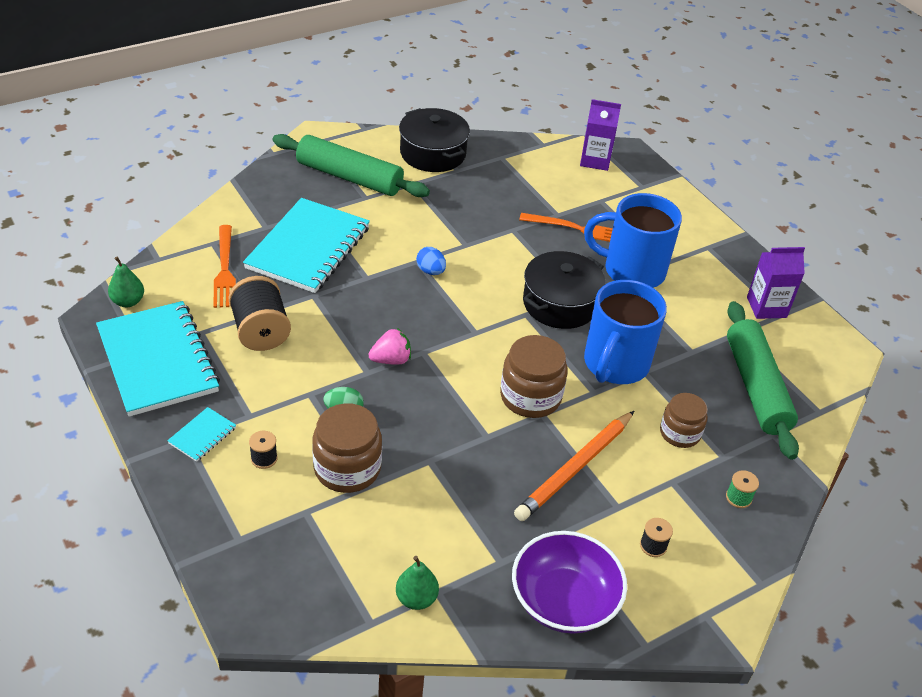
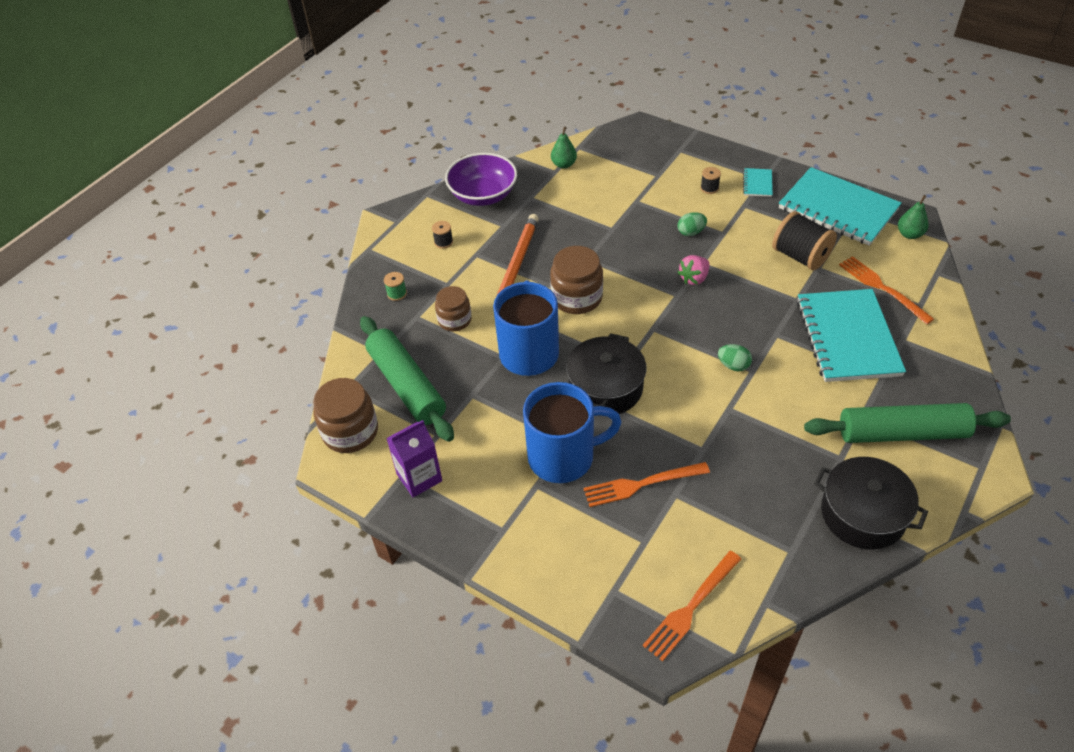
camera: 160 degrees right, 5 degrees up
brown jar [312,403,382,493] -> brown jar moved to [313,378,378,453]
blue egg [416,247,446,275] -> green egg [718,344,752,371]
purple carton [580,99,621,171] -> orange fork [643,551,741,661]

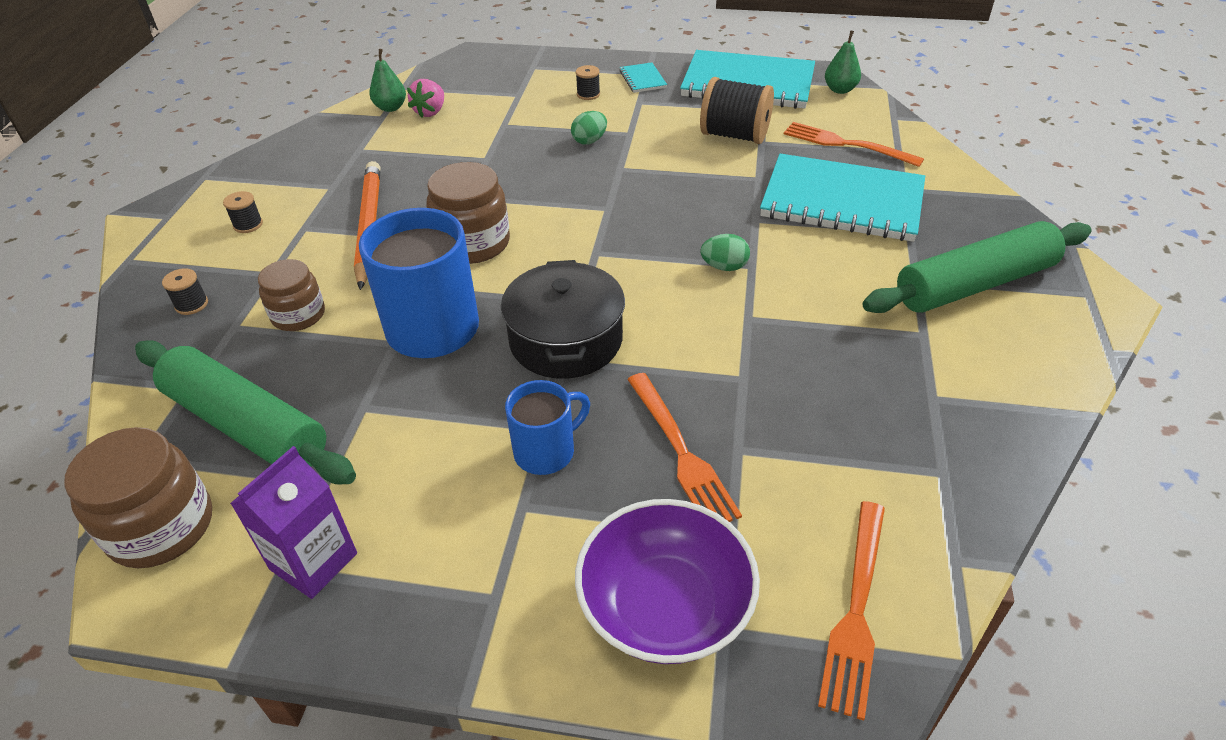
camera: 25 degrees left, 5 degrees down
green spool [384,272,407,301] -> black spool [162,268,208,315]
purple bowl [445,153,517,206] -> purple bowl moved to [575,499,760,664]
blue mug [523,382,622,483] -> blue mug [505,380,590,475], size x0.56
orange fork [583,462,710,507] -> orange fork turned 75 degrees counterclockwise [627,373,742,522]
pink strawberry [677,255,710,285] -> pink strawberry moved to [407,79,444,117]
turquoise notebook [797,289,906,382] -> turquoise notebook turned 45 degrees counterclockwise [760,154,925,242]
black pot [814,457,928,549] -> none

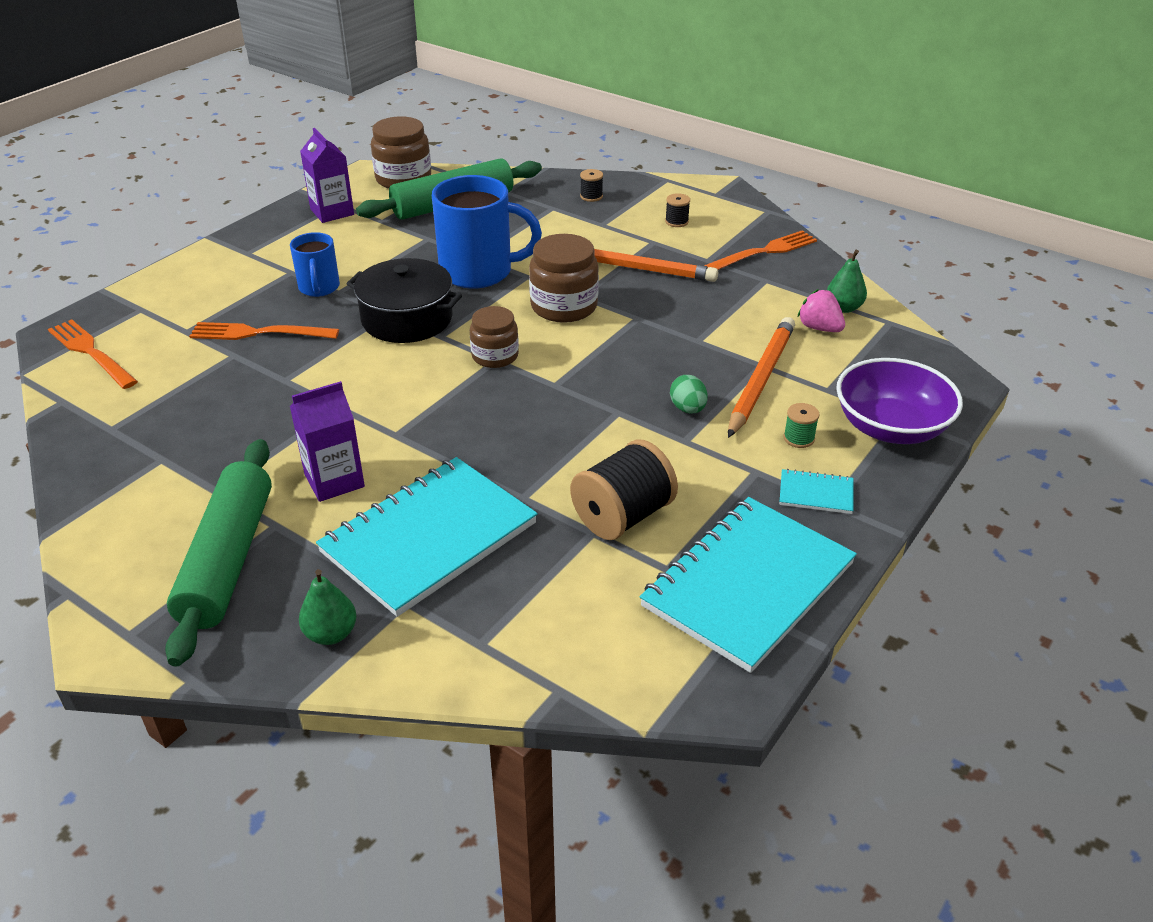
camera: 115 degrees right, 5 degrees down
brown jar [258,259,325,331] -> brown jar moved to [470,306,519,368]
black spool [575,65,600,100] -> green spool [784,403,819,448]
purple bowl [575,499,760,664] -> purple bowl moved to [836,358,963,444]
green egg [700,234,750,271] -> none
orange fork [784,122,924,167] -> orange fork moved to [704,230,817,270]
green pear [825,30,861,94] -> green pear moved to [299,569,356,645]
none -> purple carton [290,381,365,502]
none -> orange pencil [728,317,795,438]

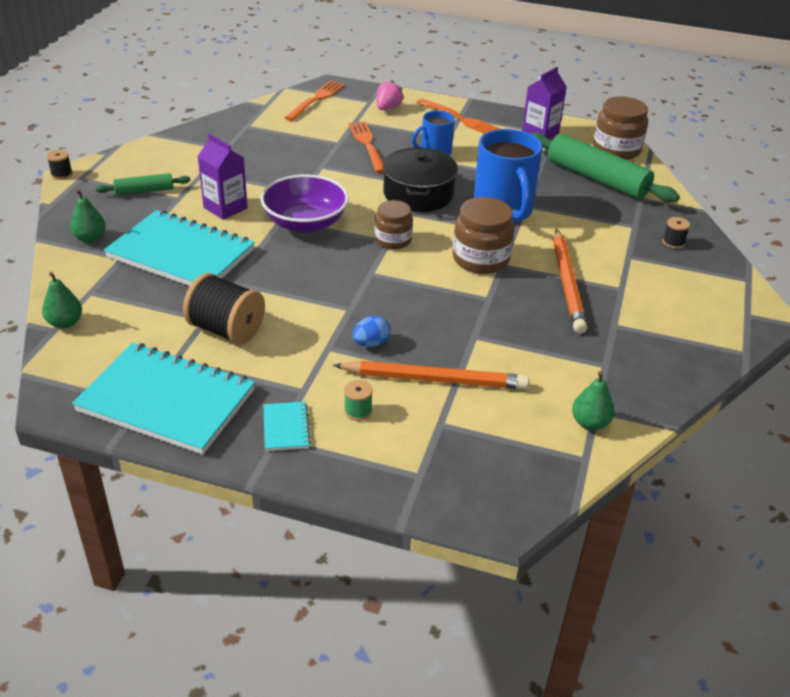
camera: 70 degrees right, 0 degrees up
green rolling pin [165,439,272,667] -> green rolling pin [96,173,190,196], size x0.50
black spool [665,193,690,227] -> black spool moved to [47,150,73,180]
green egg [670,375,708,413] -> blue egg [352,316,391,347]
orange fork [704,230,817,270] -> orange fork moved to [416,99,500,134]
pink strawberry [797,289,845,332] -> pink strawberry moved to [376,80,403,110]
purple bowl [836,358,963,444] -> purple bowl moved to [261,175,349,233]
none -> green pear [42,272,82,329]

